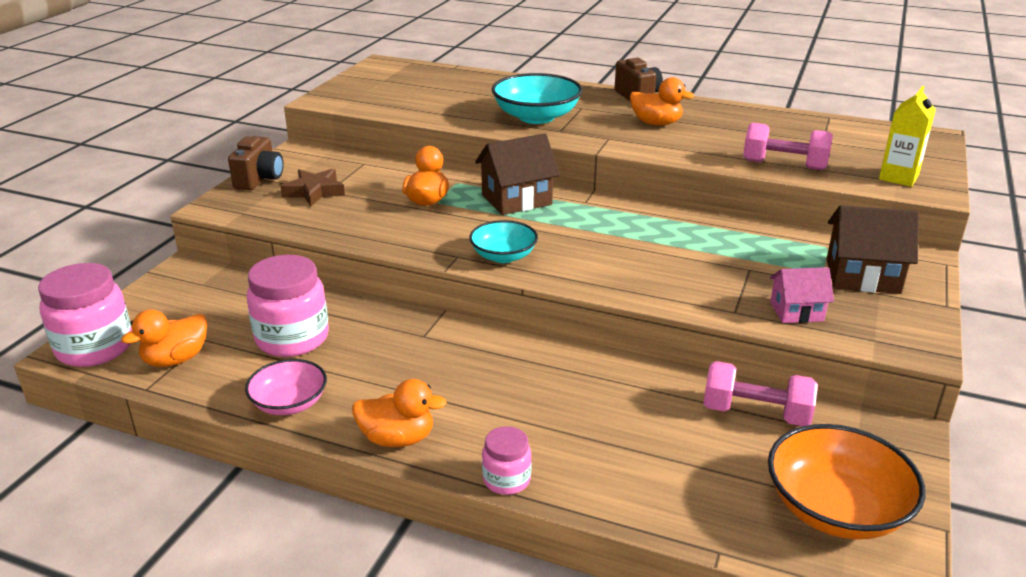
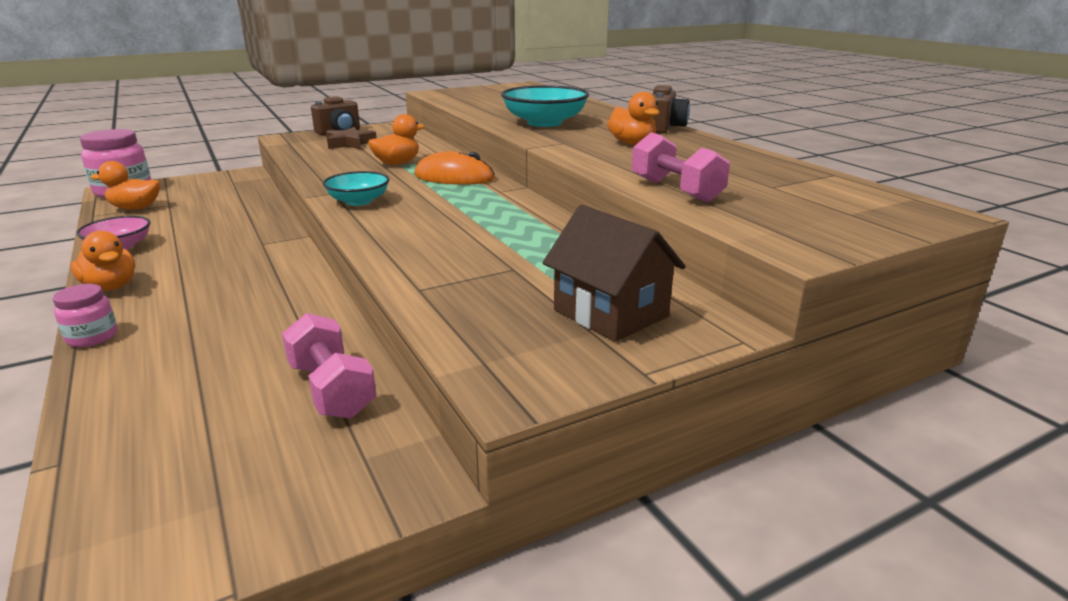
camera: 40 degrees right, 5 degrees down
pink jar [247,255,329,357] -> none
brown house [475,133,560,215] -> orange mouse [414,151,495,185]
orange bowl [768,424,926,540] -> none
pink house [770,267,834,323] -> none
yellow carton [879,86,936,187] -> none

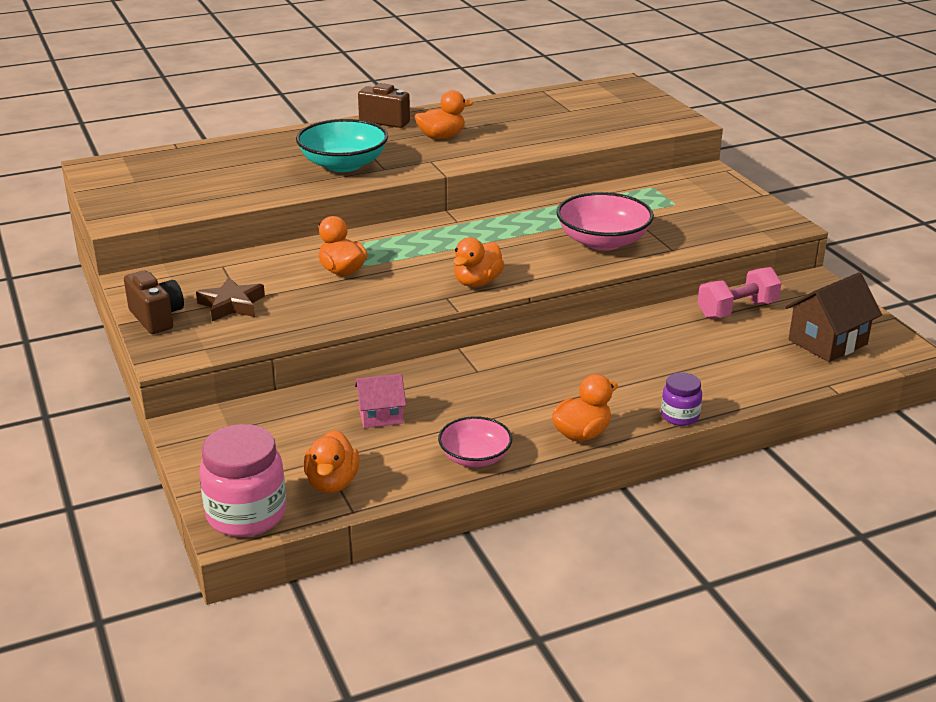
camera: 85 degrees left, 5 degrees up
pink jar [53,284,118,347] -> purple jar [661,372,702,426]
turquoise bowl [323,171,390,206] -> orange duck [453,237,505,287]
orange mouse [414,151,495,185] -> none
brown house [543,205,686,342] -> brown house moved to [785,272,882,362]
pink dumbbell [632,132,730,203] -> none
none -> pink house [355,374,406,428]
none -> pink bowl [556,192,654,250]

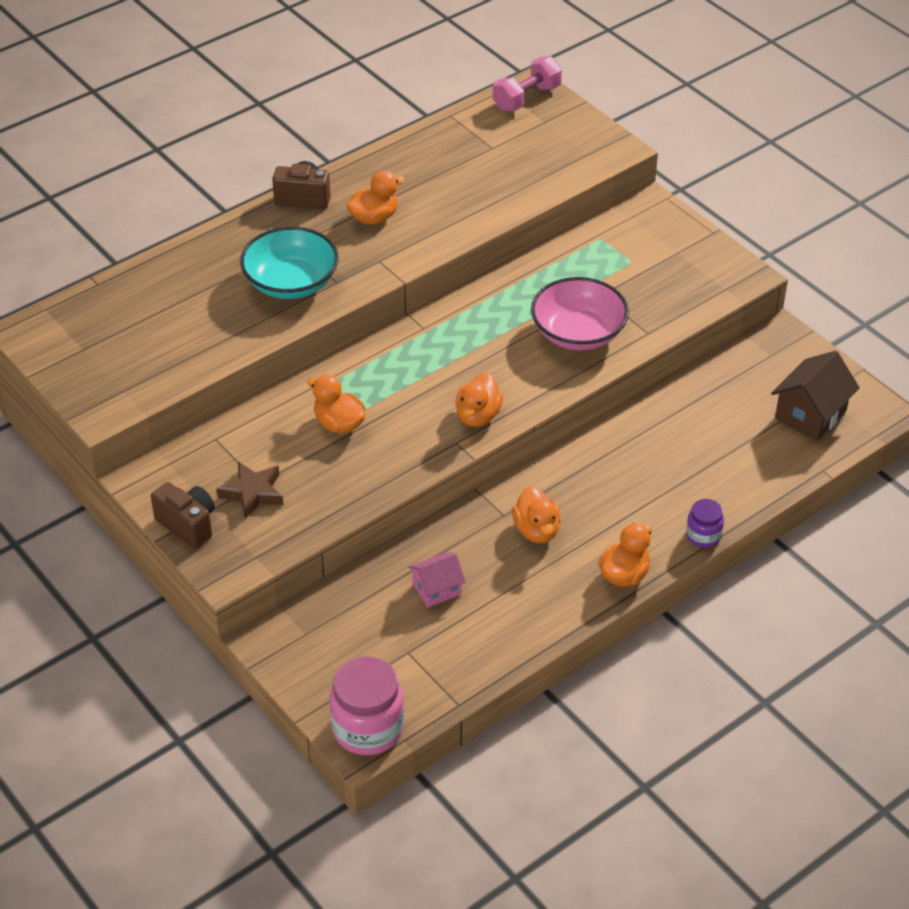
camera: 15 degrees left, 15 degrees up
orange duck [304,430,360,493] -> orange duck moved to [512,486,561,543]
pink bowl [438,416,512,467] -> none
pink dumbbell [698,267,782,319] -> pink dumbbell moved to [493,56,562,111]

